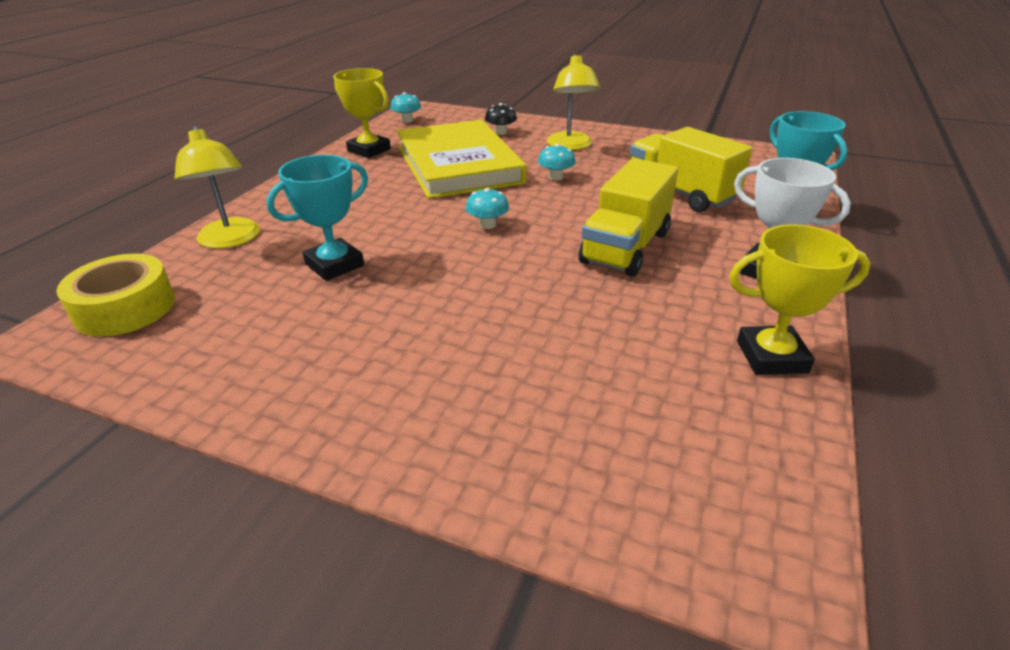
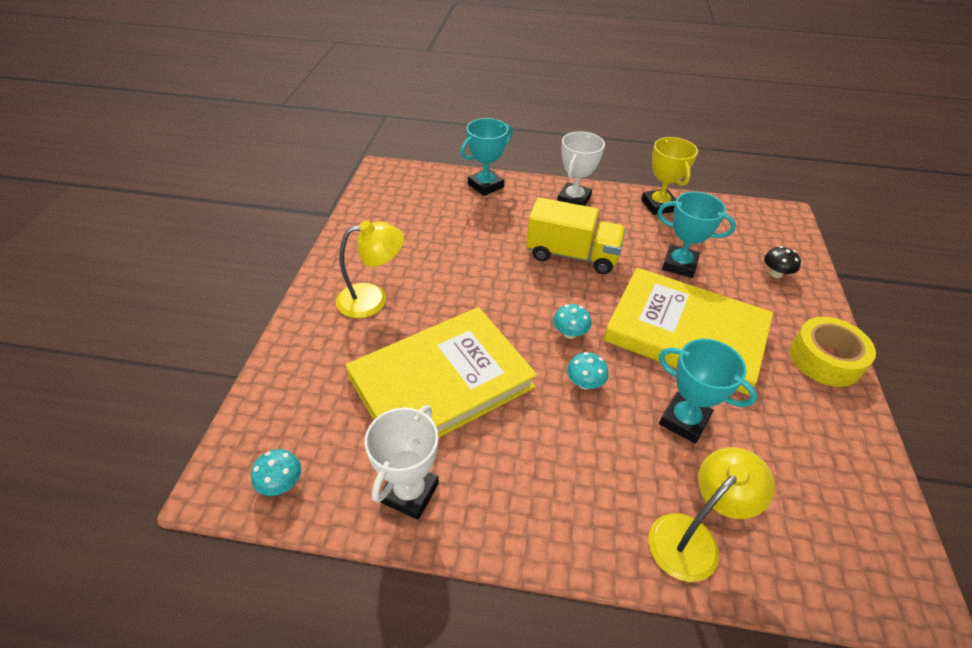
camera: 105 degrees left, 10 degrees up
yellow tape [56,254,175,337] -> yellow tape moved to [790,317,876,387]
yellow trophy [333,68,391,158] -> white trophy [365,405,439,520]
black mushroom [485,103,517,135] -> black mushroom moved to [764,246,801,278]
turquoise mushroom [538,144,576,180] -> turquoise mushroom moved to [567,352,609,389]
yellow truck [630,127,752,212] -> none
none -> yellow book [603,268,773,395]
none -> turquoise trophy [657,192,736,278]

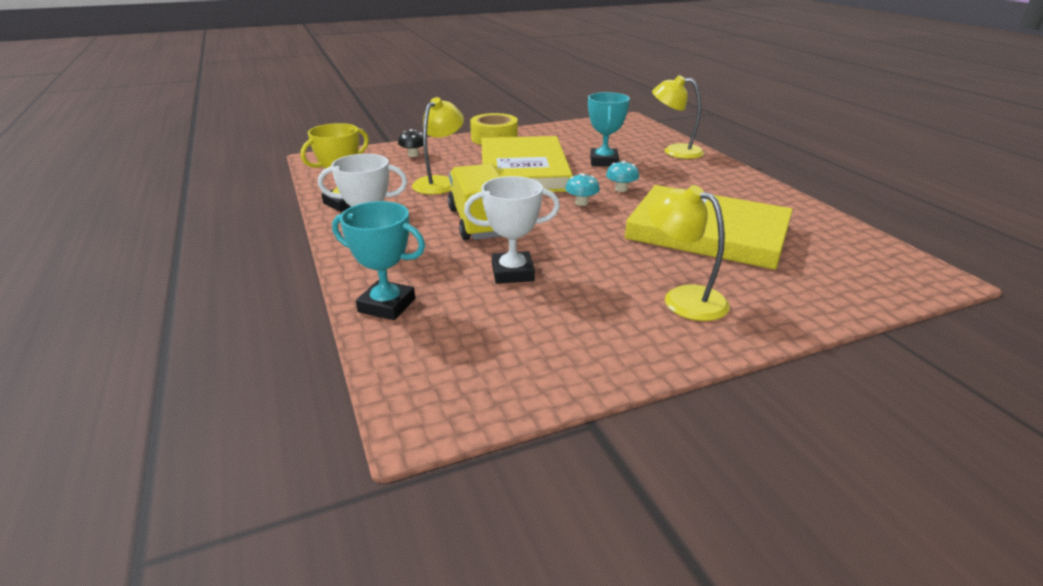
camera: 120 degrees left, 15 degrees down
turquoise mushroom [251,449,301,496] -> none
white trophy [365,405,439,520] -> white trophy moved to [464,176,560,284]
turquoise trophy [657,192,736,278] -> yellow lamp [412,97,464,194]

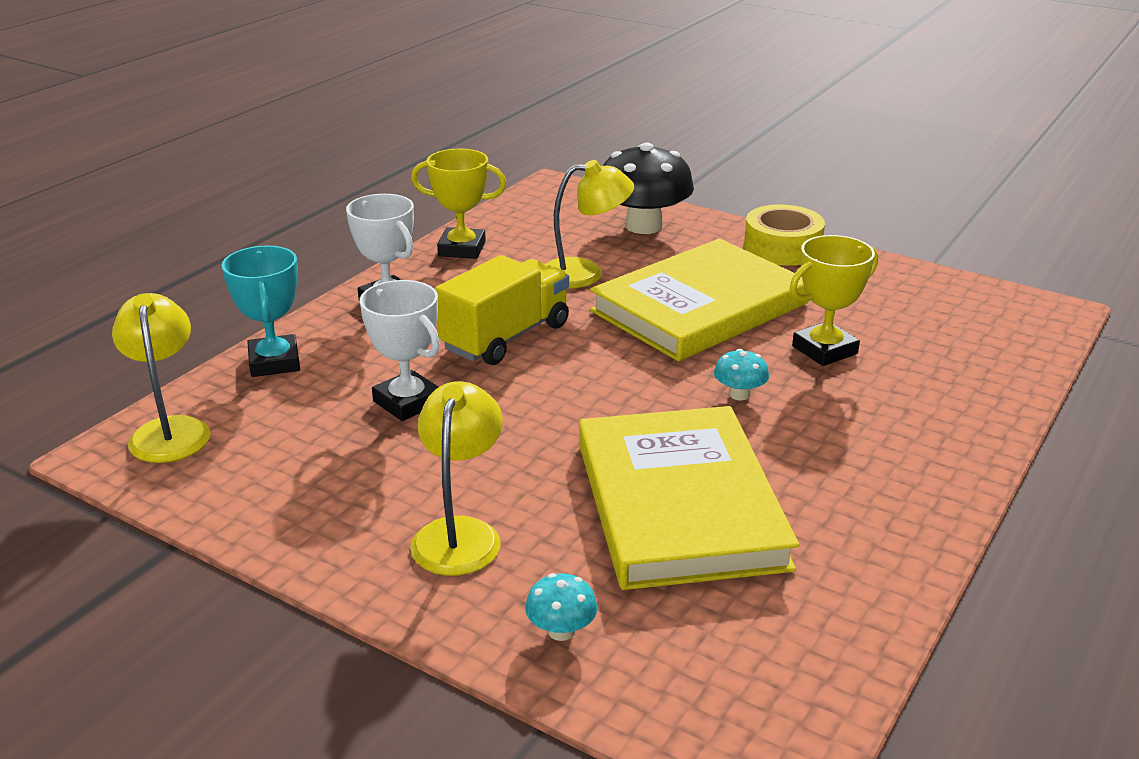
camera: 55 degrees right, 0 degrees up
black mushroom [398,129,423,157] -> black mushroom [603,142,694,234], size x2.25
turquoise mushroom [565,173,600,206] -> turquoise mushroom moved to [525,573,598,641]
turquoise trophy [588,92,630,166] -> yellow trophy [790,235,878,366]
yellow lamp [652,75,704,159] -> yellow lamp moved to [112,293,211,463]

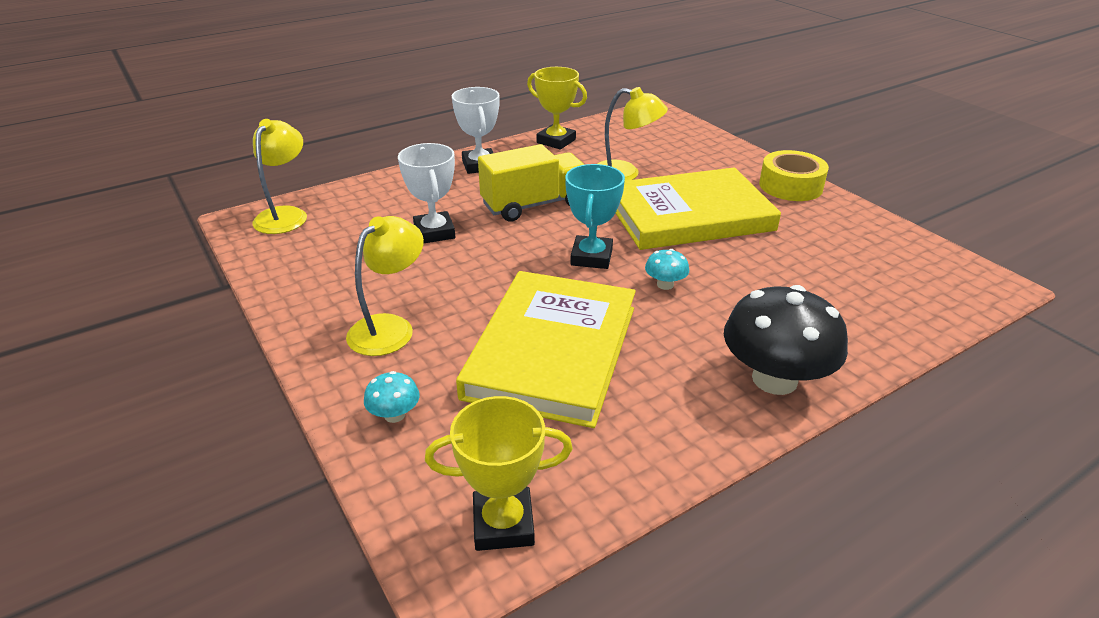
camera: 25 degrees right, 5 degrees up
turquoise trophy [221,245,300,377] -> turquoise trophy moved to [565,164,625,269]
black mushroom [603,142,694,234] -> black mushroom moved to [724,285,848,395]
yellow trophy [790,235,878,366] -> yellow trophy moved to [425,396,573,551]

